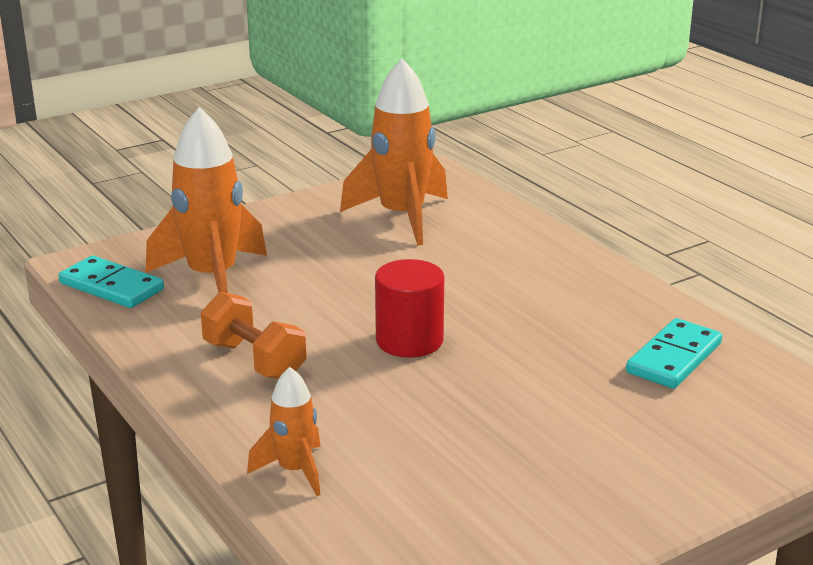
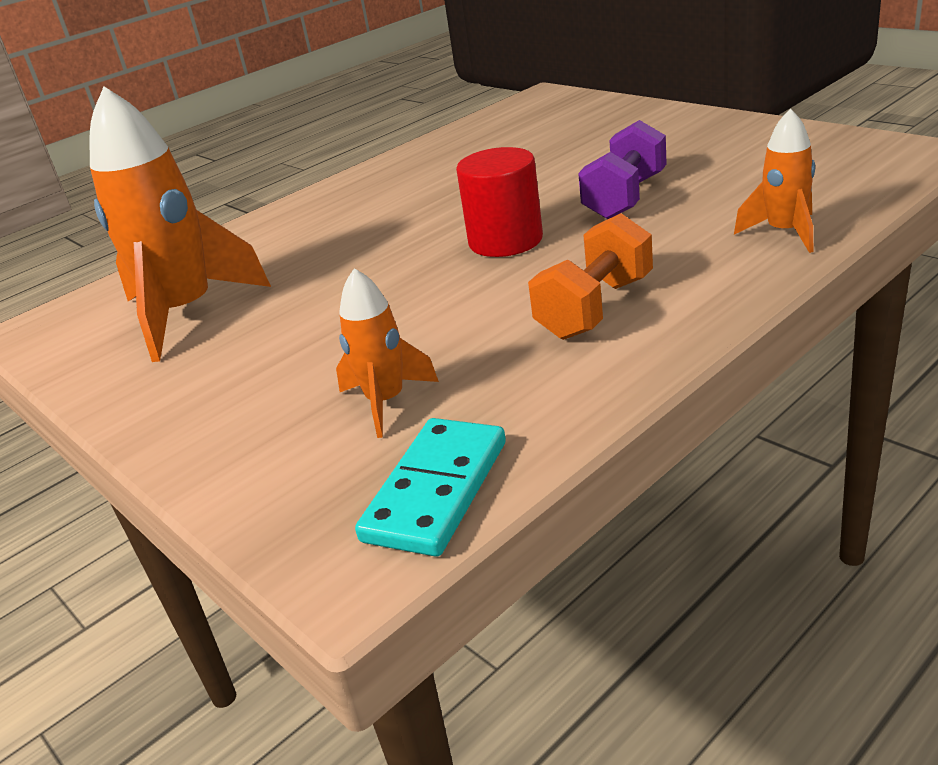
camera: 95 degrees left, 5 degrees up
orange rocket [146,107,267,293] -> orange rocket [336,268,439,438], size x0.53
turquoise domino [626,318,722,389] -> none
none -> purple dumbbell [578,120,667,219]

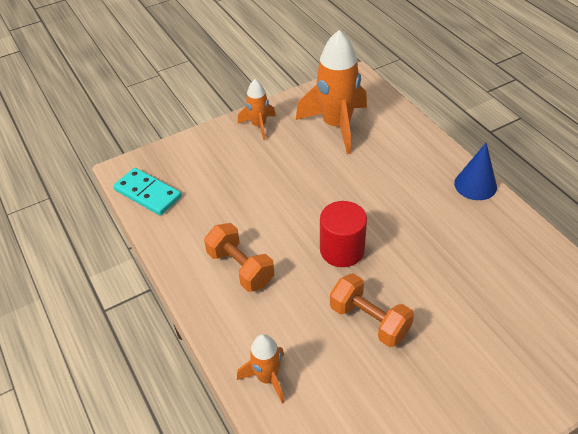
camera: 100 degrees right, 15 degrees up
orange rocket [336,268,439,438] -> orange rocket moved to [238,79,276,141]
purple dumbbell [578,120,667,219] -> orange dumbbell [330,273,414,347]
none -> blue cone [454,142,497,200]

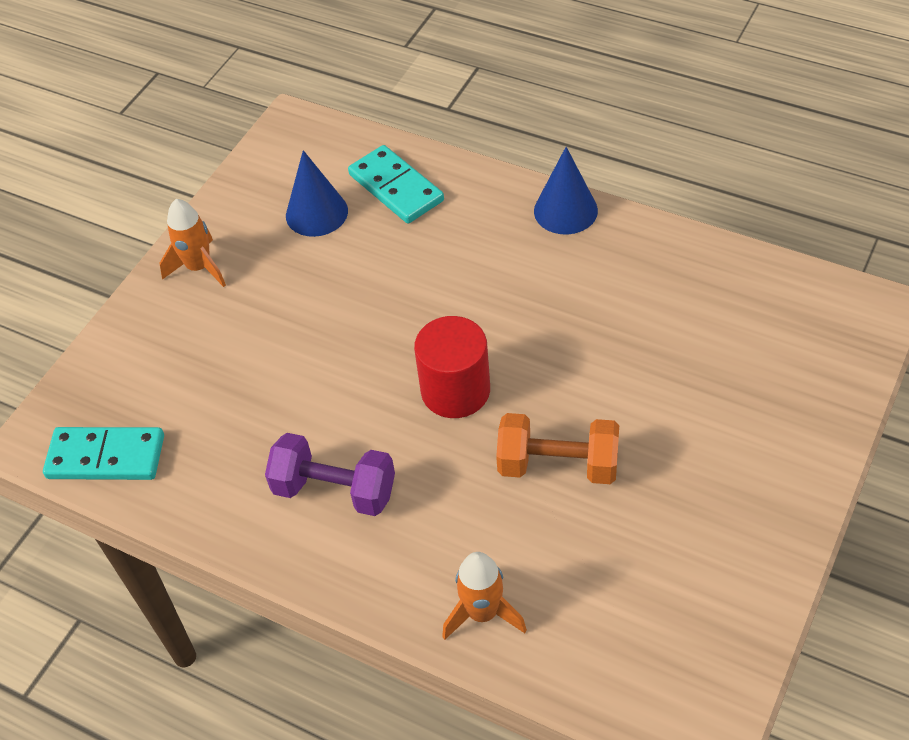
camera: 30 degrees left, 5 degrees up
orange dumbbell [204,223,274,292] -> purple dumbbell [265,433,395,516]
orange rocket [296,30,367,154] -> blue cone [286,150,348,237]
none -> turquoise domino [348,145,444,224]

